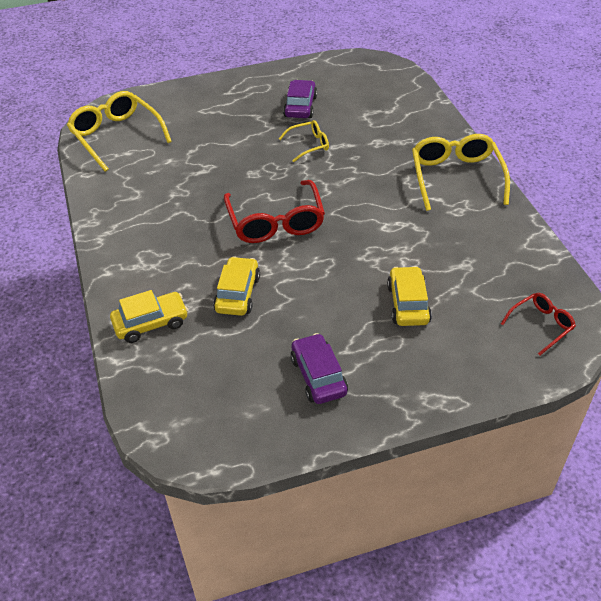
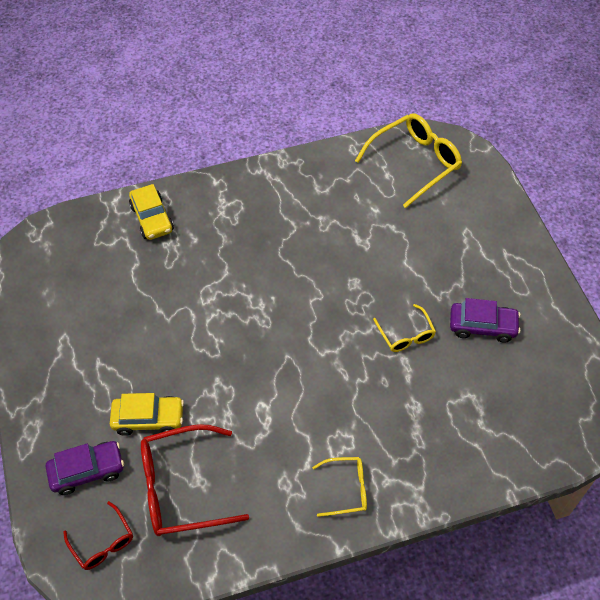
camera: 90 degrees right, 10 degrees up
yellow car [213,256,260,316] -> none
red glasses [224,180,325,243] -> red glasses moved to [141,424,249,536]
purple car [290,333,348,404] -> purple car moved to [46,441,124,495]
yellow glasses [412,134,510,211] -> yellow glasses [312,457,367,517], size x0.54

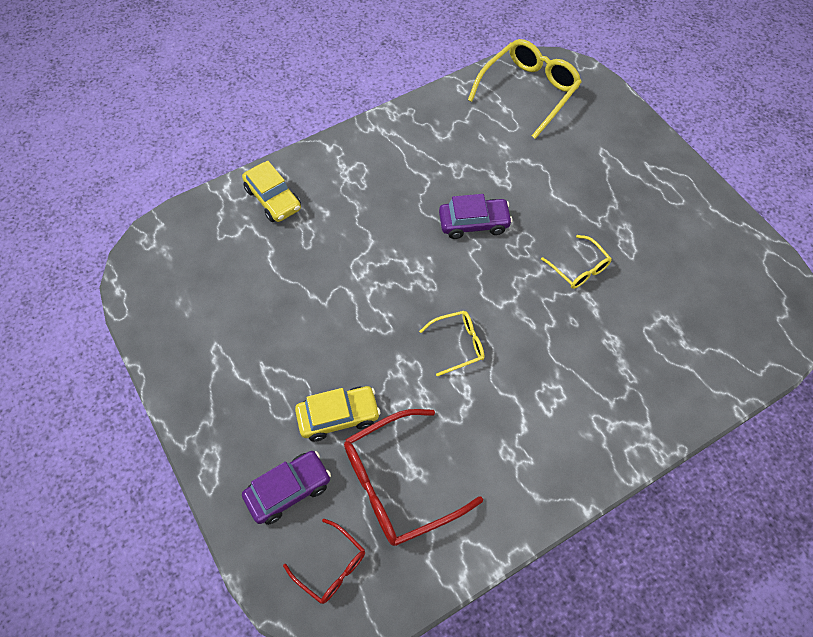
camera: 15 degrees left, 5 degrees up
yellow glasses [312,457,367,517] -> yellow glasses moved to [419,311,484,376]
purple car [450,298,521,343] -> purple car moved to [439,194,513,239]

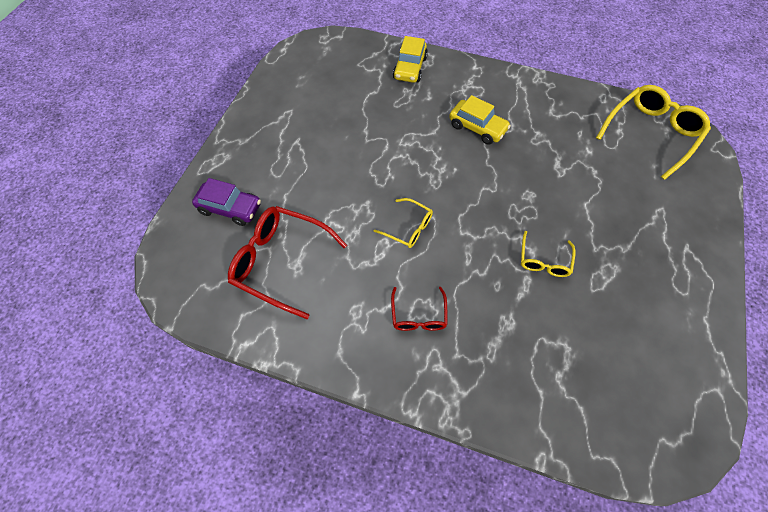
camera: 50 degrees right, 0 degrees up
red glasses [283,519,365,604] -> red glasses moved to [391,287,448,331]
yellow car [295,386,381,441] -> yellow car moved to [449,95,511,145]
purple car [439,194,513,239] -> none
yellow glasses [468,39,581,139] -> yellow glasses turned 45 degrees counterclockwise [596,85,711,180]

